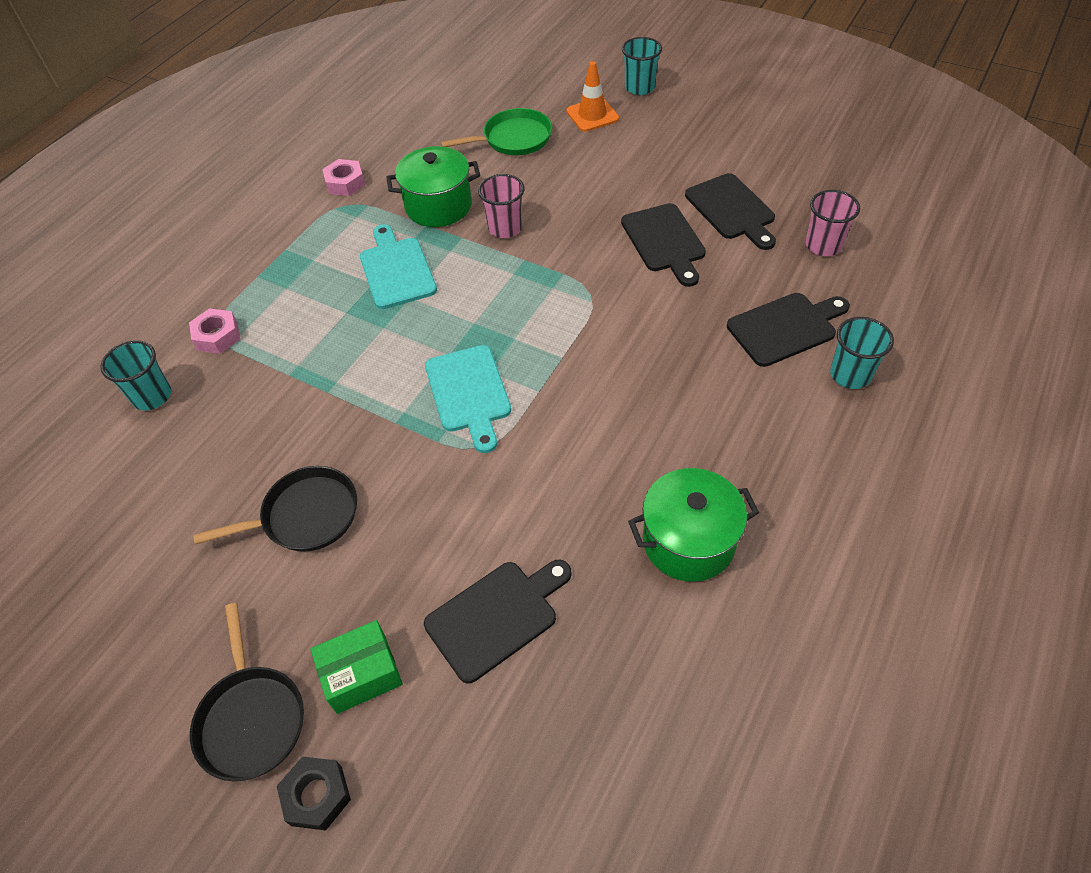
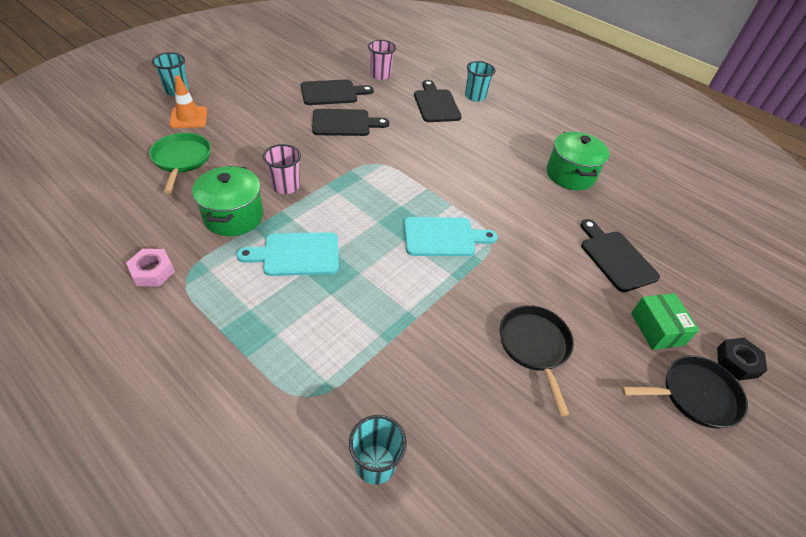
camera: 85 degrees left, 5 degrees down
pink nut [189,308,240,354] -> none

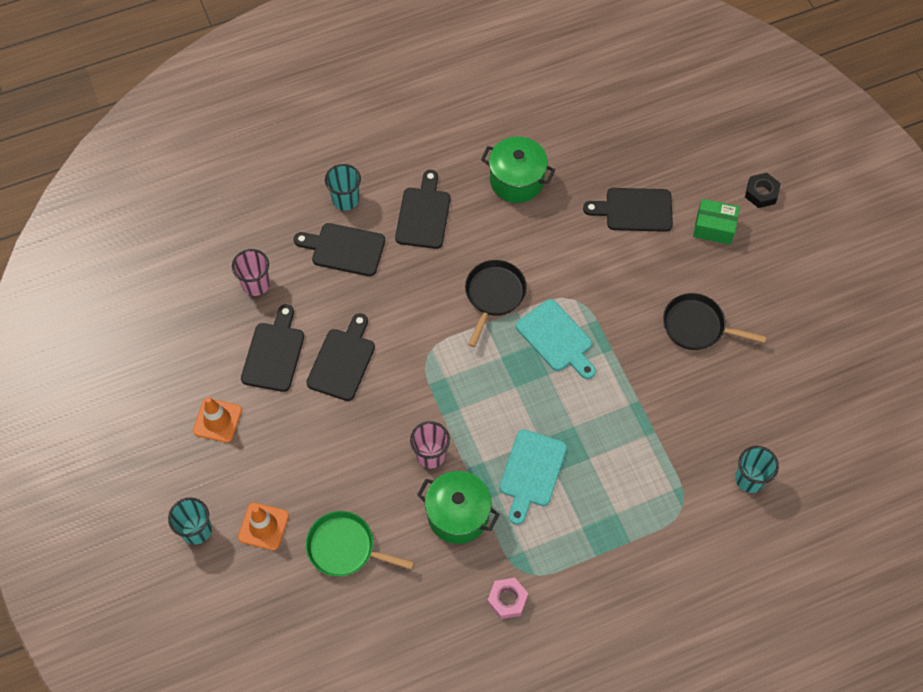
camera: 60 degrees left, 15 degrees up
turquoise cutting board [404,217,498,256] -> turquoise cutting board turned 120 degrees clockwise [516,299,596,379]
black pan [621,356,748,428] -> black pan moved to [465,260,527,347]
none -> orange traffic cone [193,397,242,443]
none -> black cutting board [395,170,450,249]

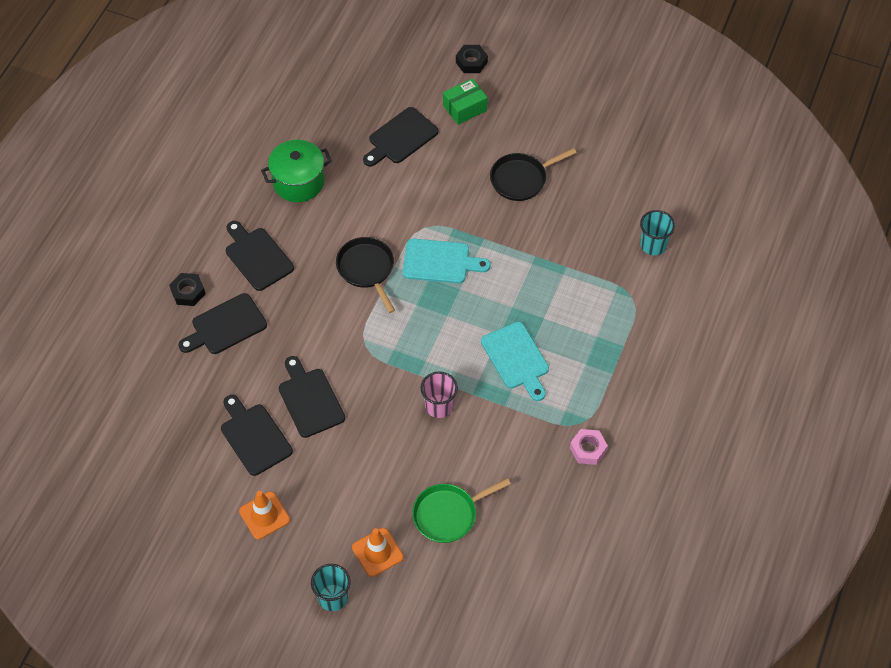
camera: 45 degrees left, 5 degrees down
pink cup [232,249,270,296] -> none
turquoise cup [325,164,361,211] -> black nut [169,273,205,306]
green pot [417,471,500,544] -> none

